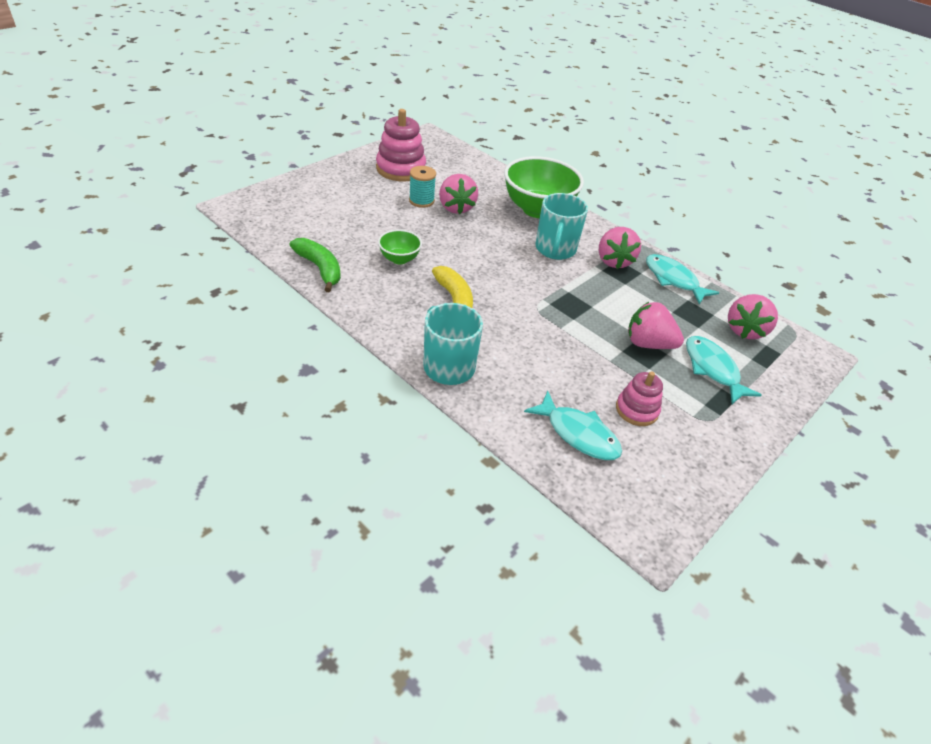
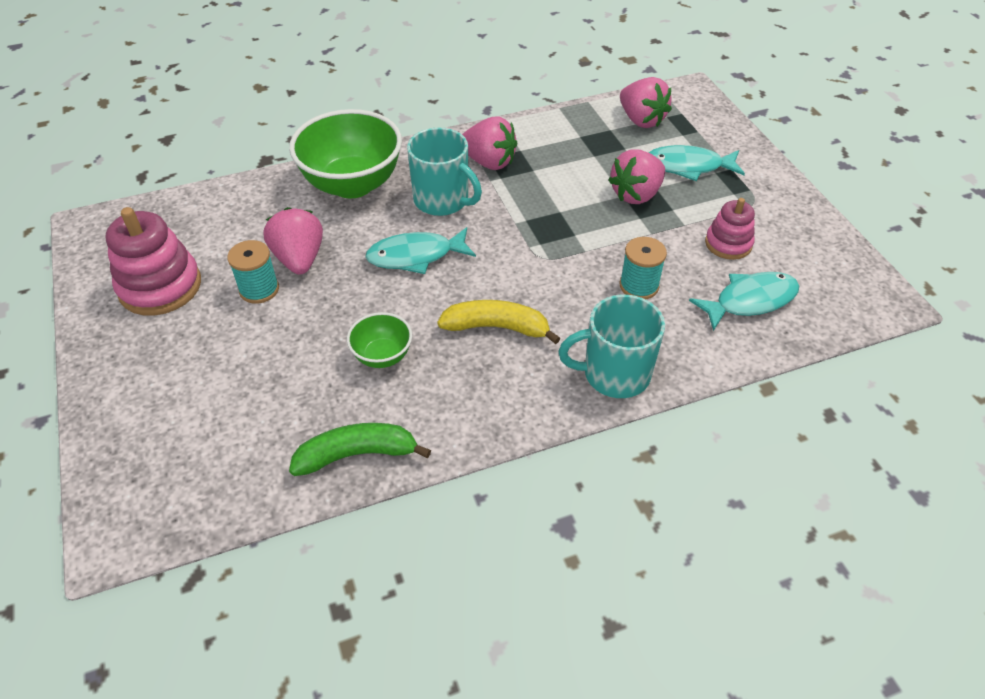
camera: 60 degrees left, 5 degrees up
pink strawberry [439,174,478,214] -> pink strawberry turned 120 degrees counterclockwise [263,207,323,275]
turquoise fish [646,254,719,305] -> turquoise fish moved to [365,227,476,274]
none -> turquoise spool [620,237,667,299]

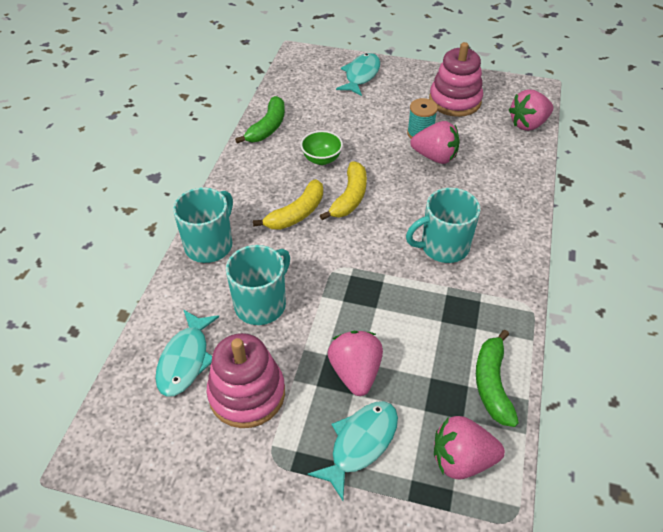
camera: 125 degrees right, 0 degrees up
green bowl [289,109,402,198] -> none
turquoise fish [365,227,476,274] -> turquoise fish moved to [336,53,380,96]
pink strawberry [462,117,518,170] -> pink strawberry moved to [509,89,553,131]
turquoise spool [620,237,667,299] -> turquoise mug [226,245,290,325]
pink stacking toy [705,198,755,260] -> pink stacking toy [207,333,285,428], size x1.66
none -> yellow banana [320,161,367,220]
none -> green banana [476,330,519,427]

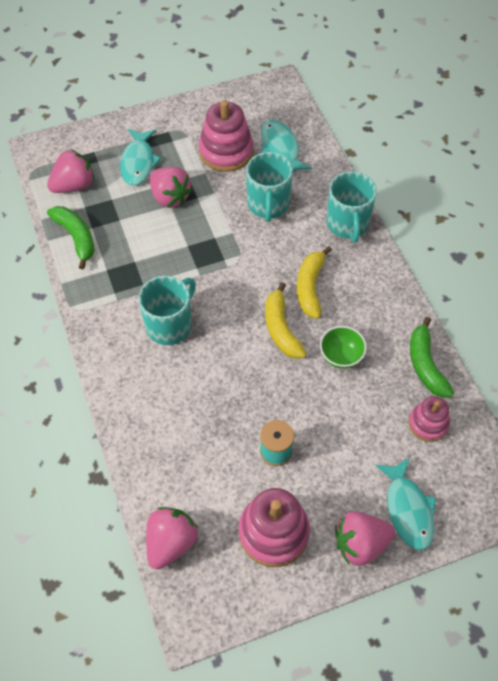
camera: 145 degrees right, 10 degrees up
pink strawberry [410,121,460,164] -> pink strawberry moved to [335,512,395,566]
none -> pink stacking toy [408,396,450,442]

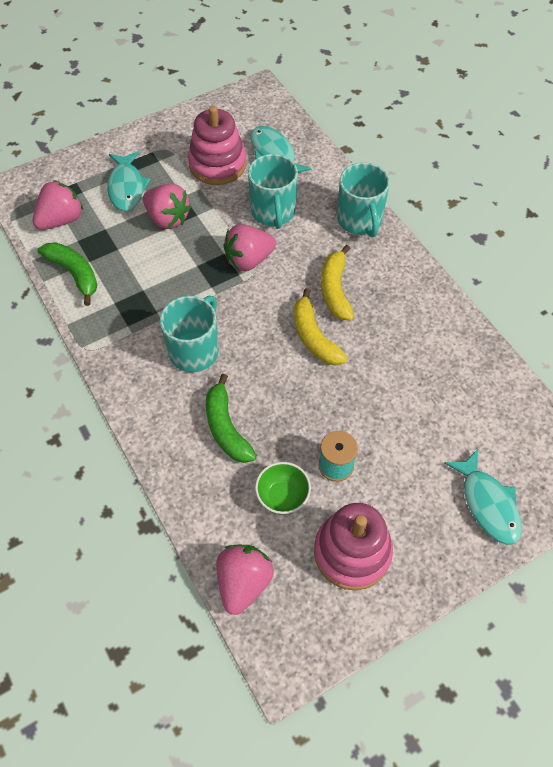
camera: 10 degrees left, 0 degrees up
green bowl [320,326,367,369] -> green bowl moved to [255,462,311,515]
pink strawberry [335,512,395,566] -> pink strawberry moved to [223,224,276,271]
pink stacking toy [408,396,450,442] -> none
green banana [410,317,454,397] -> green banana moved to [206,374,257,463]

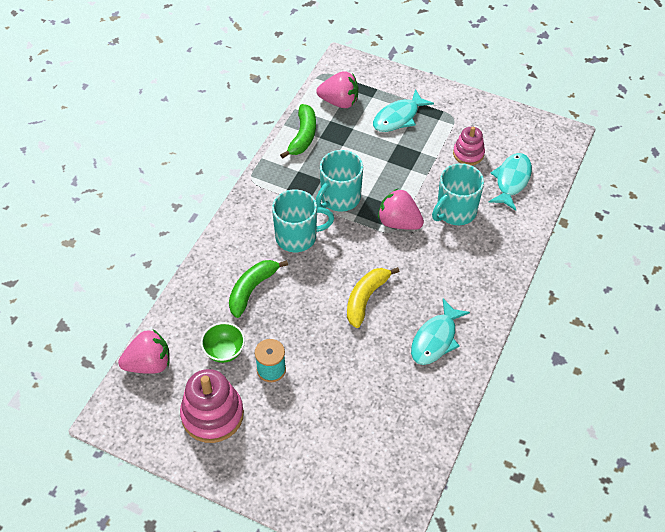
camera: 55 degrees right, 5 degrees down
pink strawberry [143,184,191,229] -> none
pink stacking toy [188,106,246,185] -> pink stacking toy [453,127,485,165], size x0.60
yellow banana [321,245,354,321] -> none
turquoise mug [337,162,390,237] -> turquoise mug moved to [316,150,363,212]
turquoise fish [444,449,522,545] -> turquoise fish moved to [411,299,470,365]

